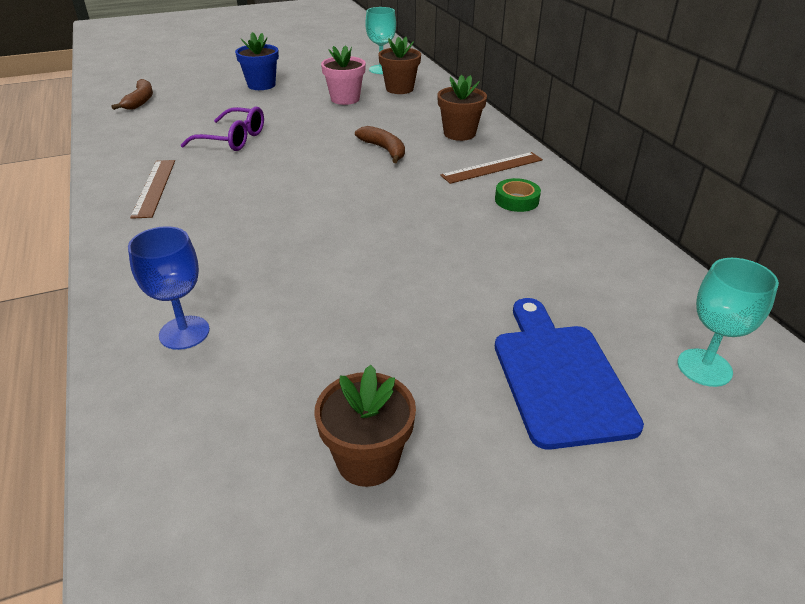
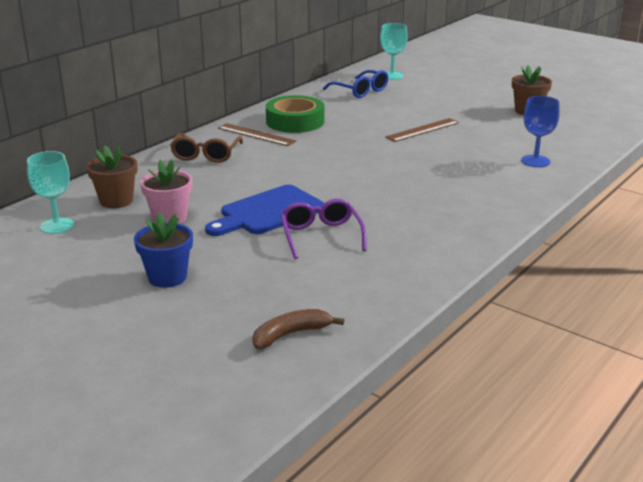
camera: 120 degrees left, 10 degrees down
brown ruler [130,160,175,219] -> brown ruler moved to [385,118,459,142]
brown banana [355,126,405,163] -> none
brown flower pot [437,75,487,141] -> brown glasses [170,133,243,163]
green tape [495,178,541,212] -> green tape [266,95,324,133], size x1.90
blue cutting board [495,298,644,450] -> blue cutting board moved to [205,185,324,236]
none -> blue glasses [323,70,388,98]

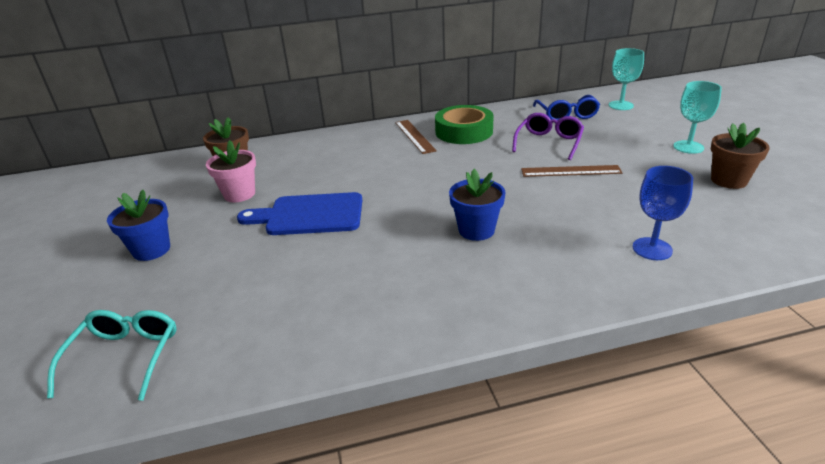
camera: 40 degrees right, 5 degrees up
turquoise goblet [27,151,74,234] -> turquoise goblet moved to [673,81,722,154]
brown glasses [170,133,243,163] -> none
brown banana [252,309,344,349] -> turquoise glasses [47,310,177,401]
purple glasses [281,199,367,259] -> purple glasses moved to [512,113,584,160]
none -> blue flower pot [449,169,506,241]

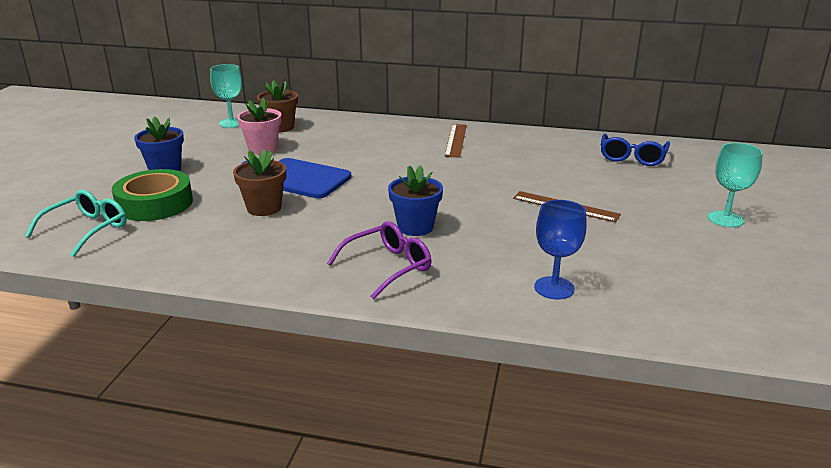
camera: 25 degrees right, 5 degrees down
green tape [435,105,494,144] -> green tape moved to [112,169,193,221]
purple glasses [512,113,584,160] -> purple glasses moved to [327,221,432,300]
turquoise goblet [609,48,644,110] -> turquoise goblet moved to [210,64,242,128]
brown flower pot [711,123,770,189] -> brown flower pot moved to [233,149,286,216]

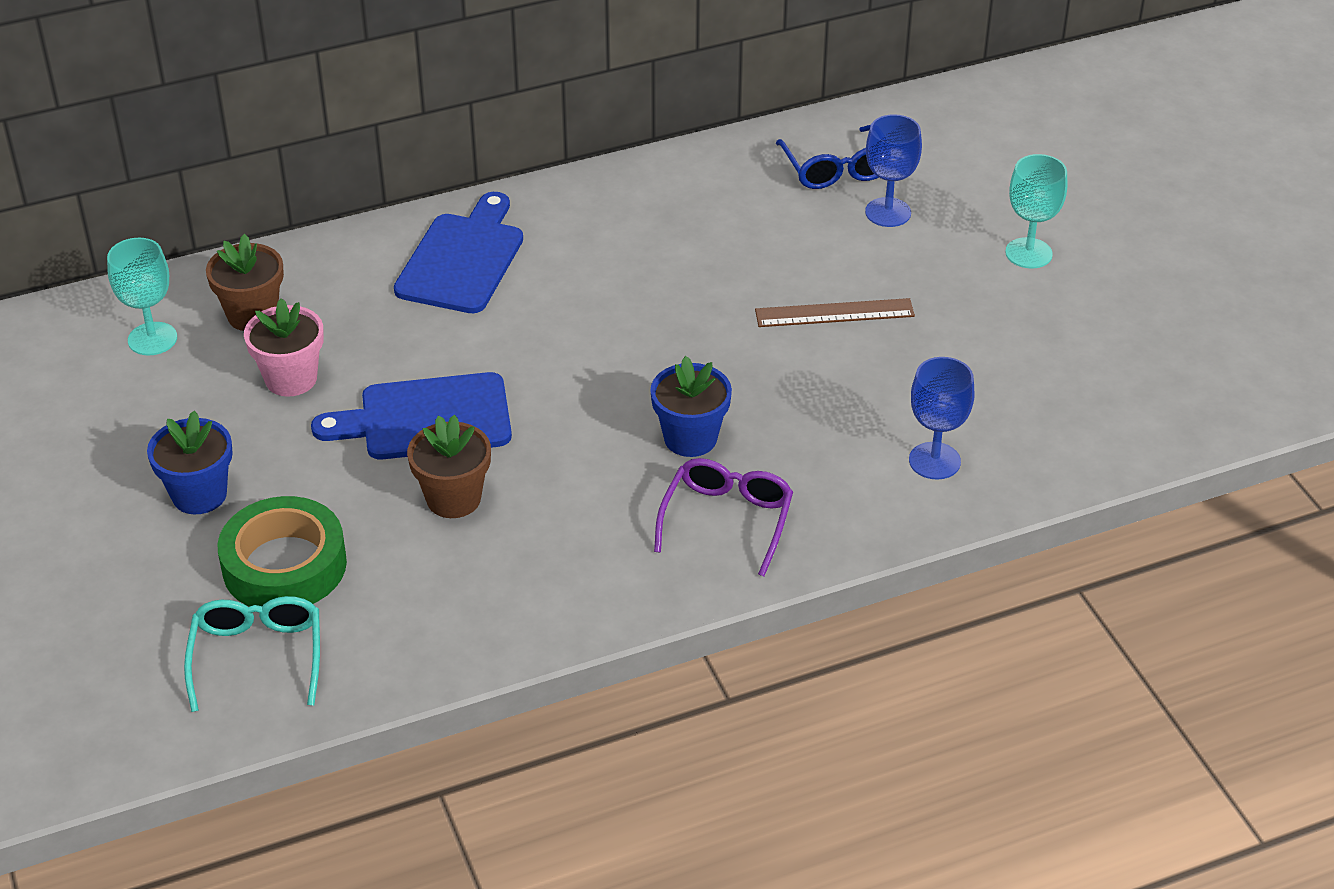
camera: 35 degrees left, 15 degrees up
brown ruler [445,124,467,158] -> none
none -> blue cutting board [394,192,523,313]
none -> blue goblet [865,114,922,227]

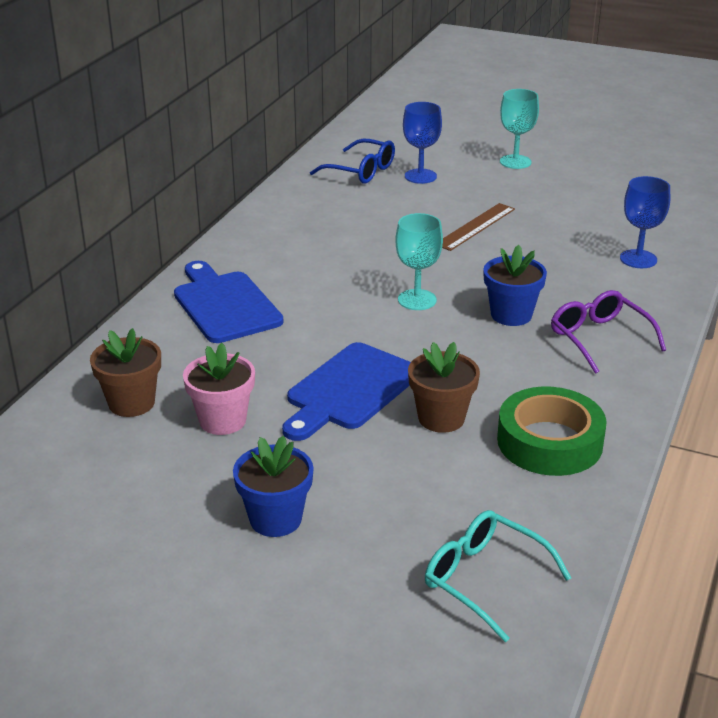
camera: 45 degrees left, 10 degrees down
turquoise goblet [107,238,177,355] -> turquoise goblet moved to [395,213,443,310]
green tape [218,496,347,607] -> green tape moved to [497,387,607,476]

